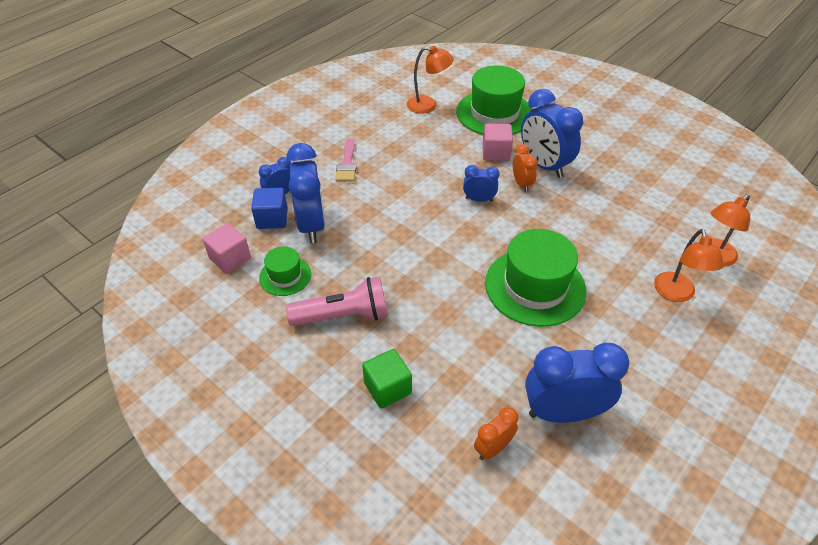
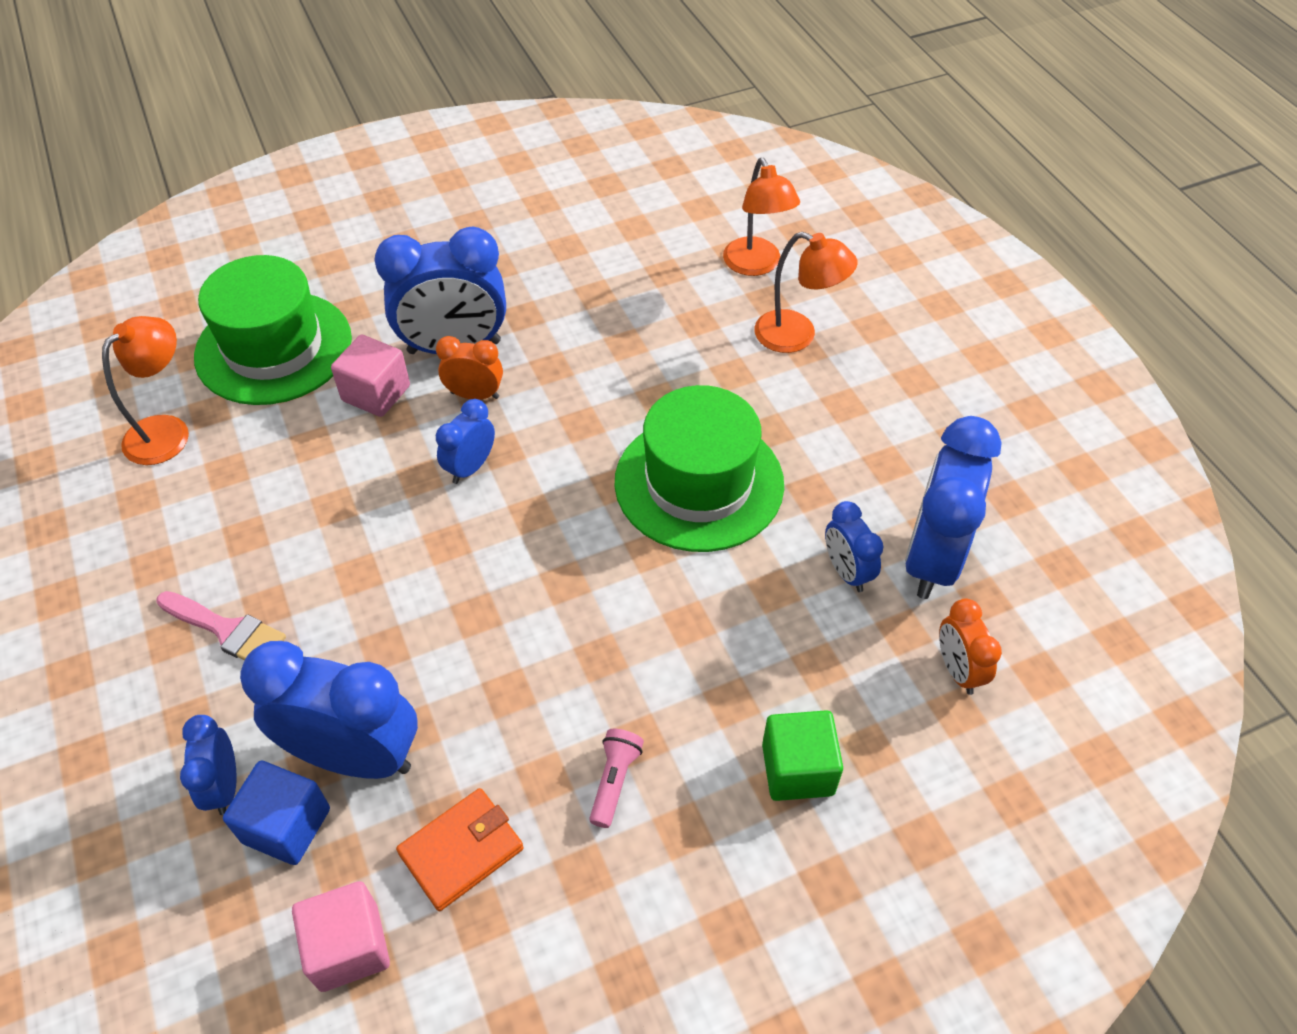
camera: 65 degrees left, 5 degrees up
green hat [259,246,311,296] -> orange wallet [396,788,524,911]
pink flashlight [286,277,388,326] -> pink flashlight [589,729,644,828], size x0.49
none -> blue clock [825,501,883,592]

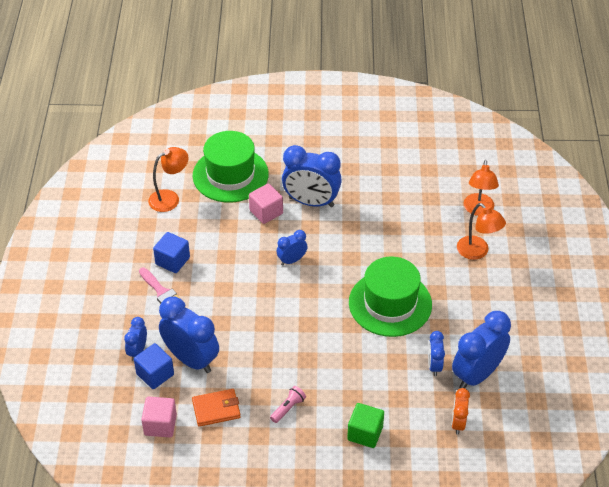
camera: 25 degrees right, 5 degrees down
orange clock [436,336,503,400] -> none
none -> blue cube [153,232,190,273]

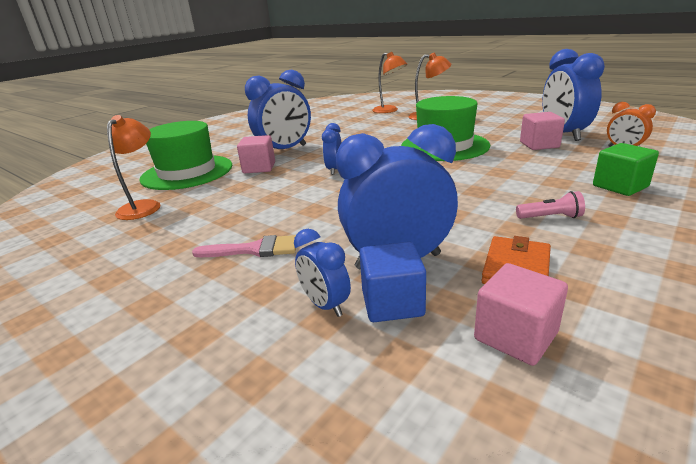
camera: 50 degrees left, 20 degrees down
blue cube [153,232,190,273] -> none
pink flashlight [270,386,306,423] -> pink flashlight turned 105 degrees clockwise [516,191,585,219]
blue clock [428,331,445,376] -> pink cube [520,112,565,150]

